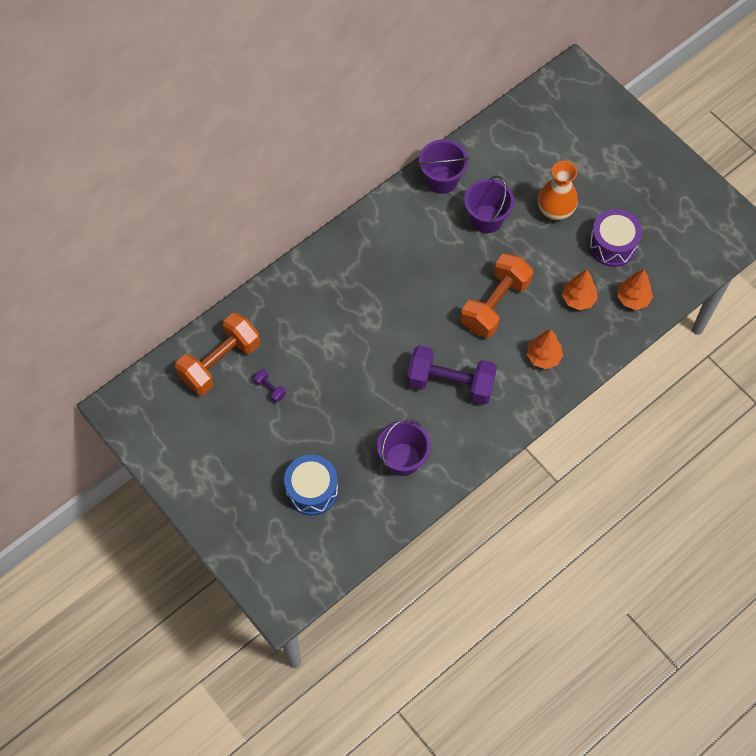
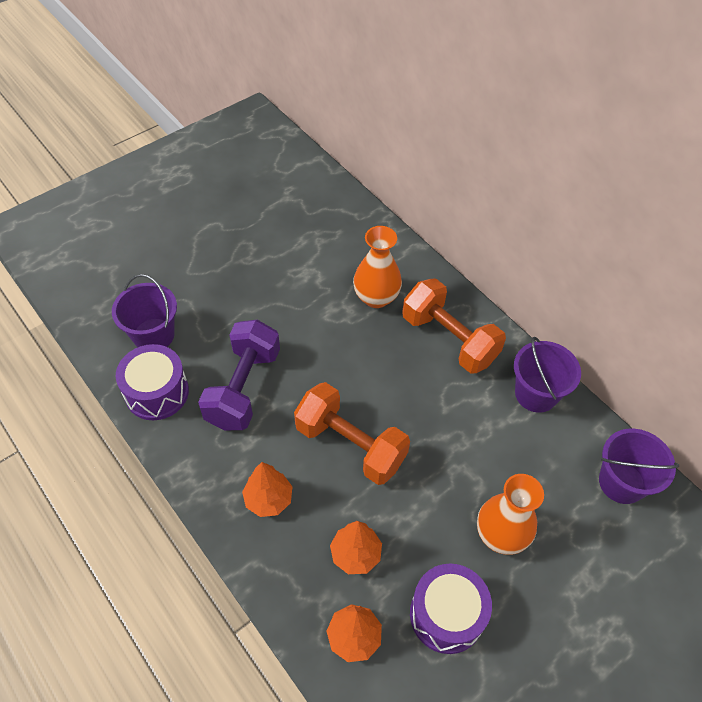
camera: 90 degrees right, 10 degrees down
orange dumbbell [175,313,260,395] -> orange dumbbell moved to [402,278,506,374]
purple dumbbell [254,369,286,403] -> none
blue drum [284,455,338,515] -> none
purple bucket [464,176,514,233] -> purple bucket moved to [599,429,679,504]
none -> purple drum [116,344,189,420]
none -> orange vase [353,226,402,308]

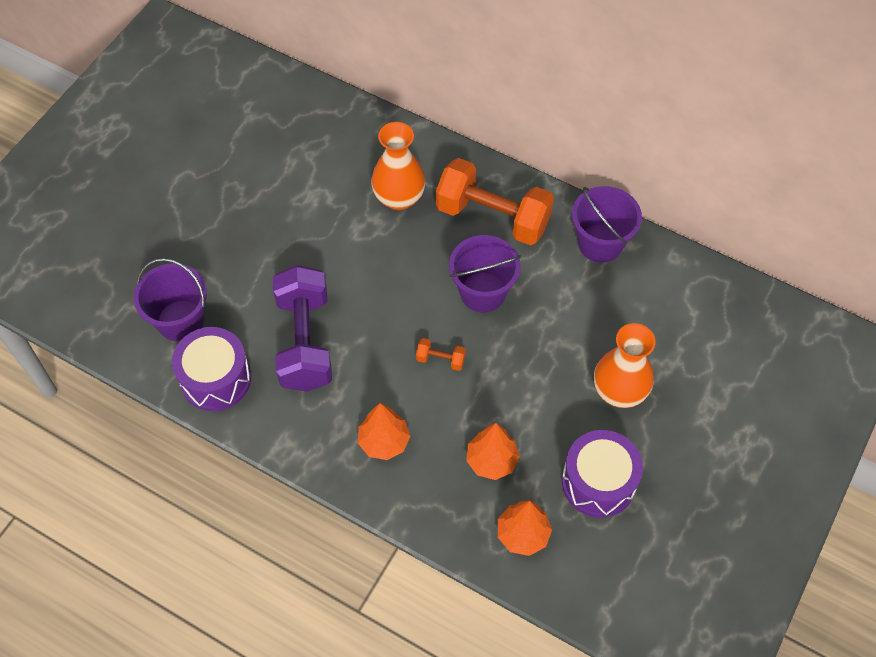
camera: 20 degrees left, 5 degrees up
orange dumbbell [294,382,410,485] -> orange dumbbell [416,338,466,371], size x0.40
purple bucket [599,429,679,504] -> purple bucket moved to [449,235,521,312]

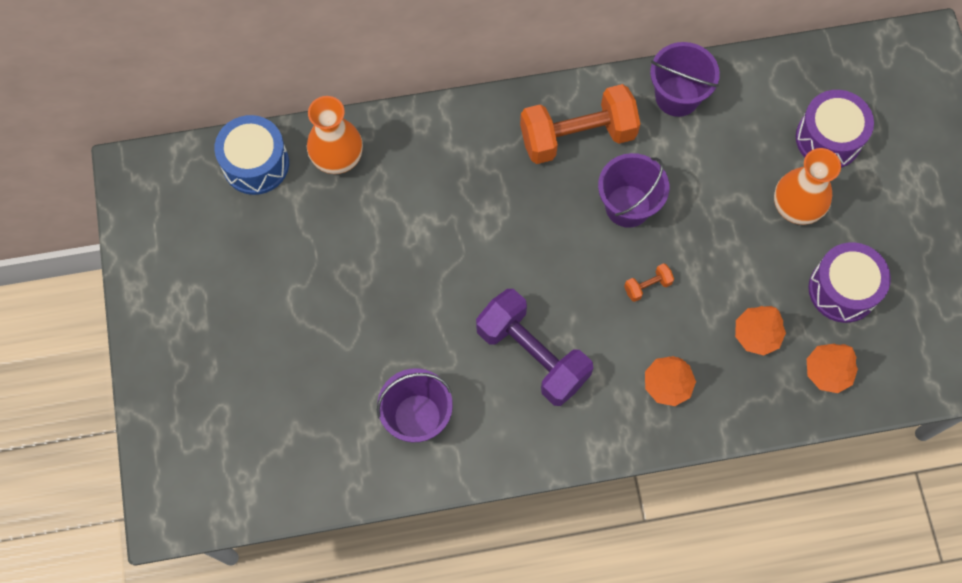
camera: 40 degrees left, 10 degrees up
purple drum [172,327,251,411] -> purple drum moved to [796,90,874,168]
orange vase [371,122,426,210] -> orange vase moved to [307,96,363,174]
none -> blue drum [214,115,289,195]

